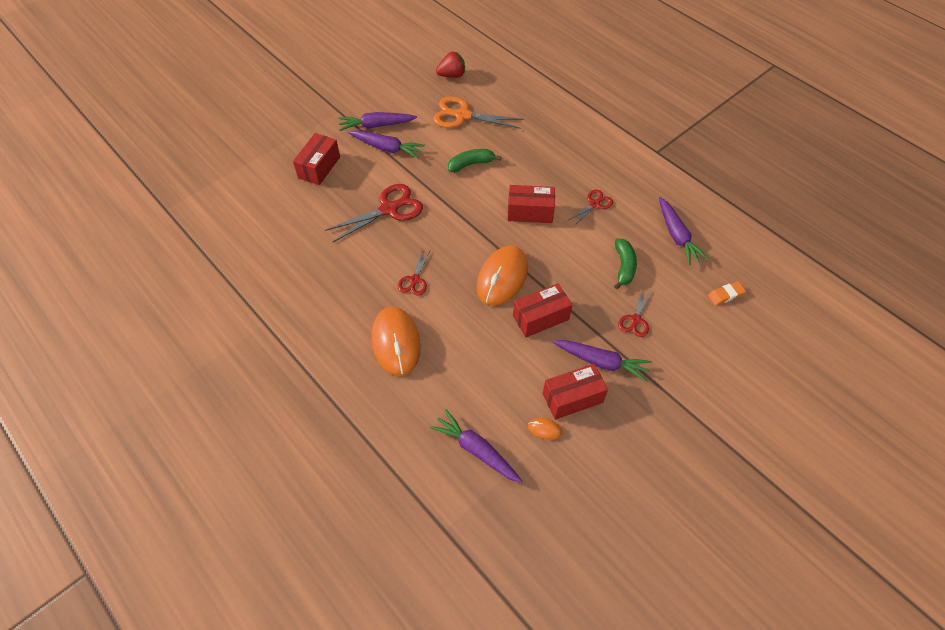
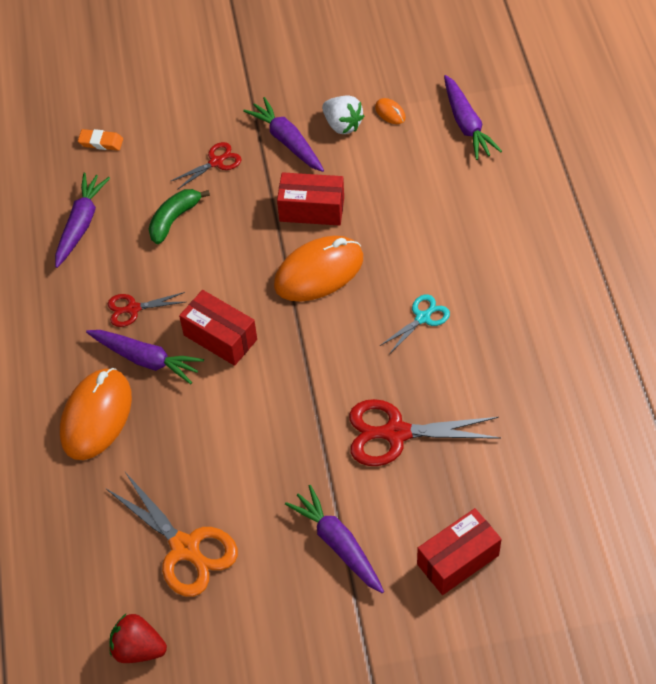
camera: 145 degrees left, 0 degrees up
purple carrot [338,112,417,131] -> purple carrot moved to [86,330,204,384]
orange mouse [372,307,421,376] -> orange mouse moved to [60,368,132,460]
red scissors [398,248,431,296] -> turquoise scissors [380,294,450,353]
green banana [448,149,501,172] -> none
red box [543,364,608,420] -> white strawberry [322,95,364,134]

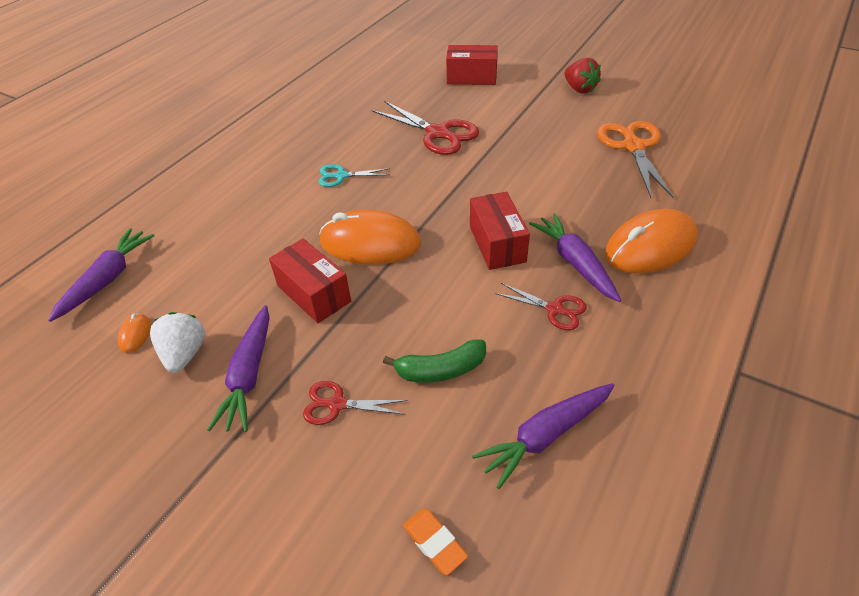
camera: 140 degrees left, 10 degrees down
red strawberry [109,614,167,663] -> red strawberry moved to [564,58,601,94]
purple carrot [285,485,384,594] -> none

